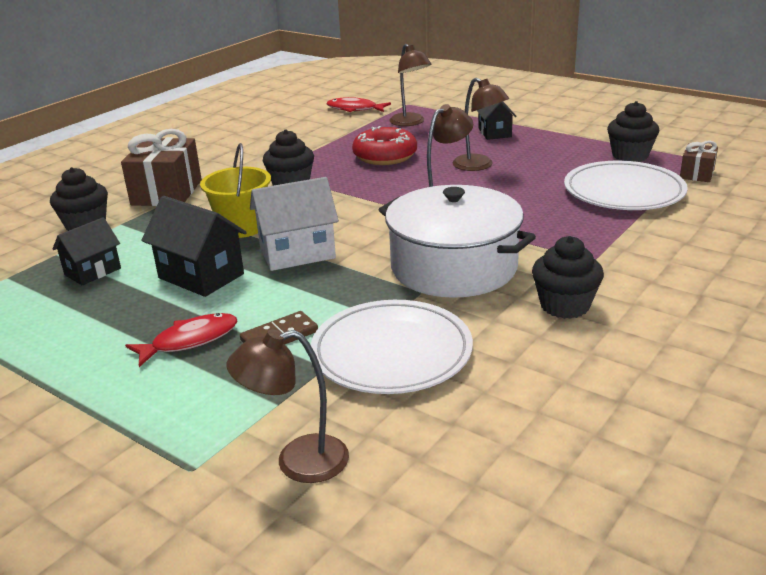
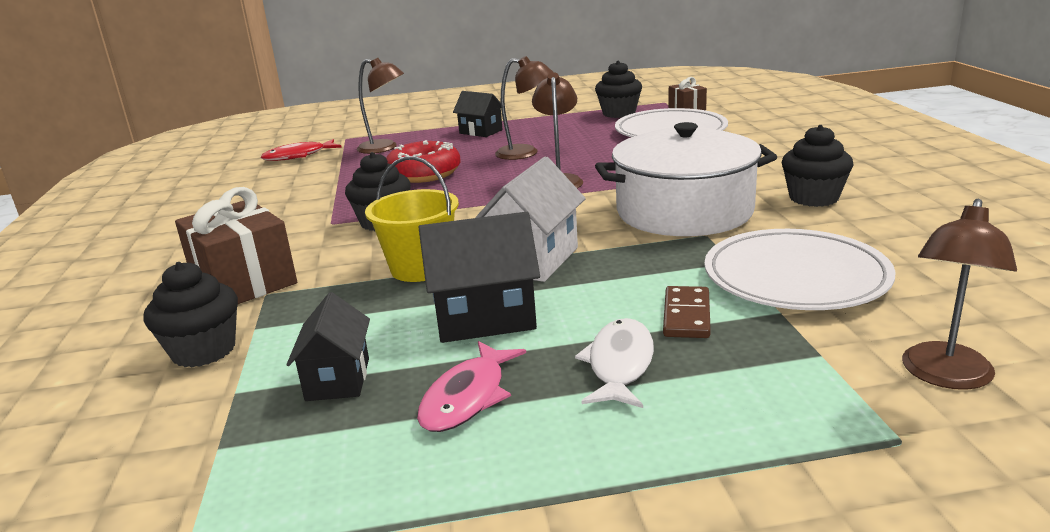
camera: 45 degrees left, 5 degrees down
red fish [125,313,238,367] -> white fish [575,318,654,408]
none -> pink fish [417,341,526,432]

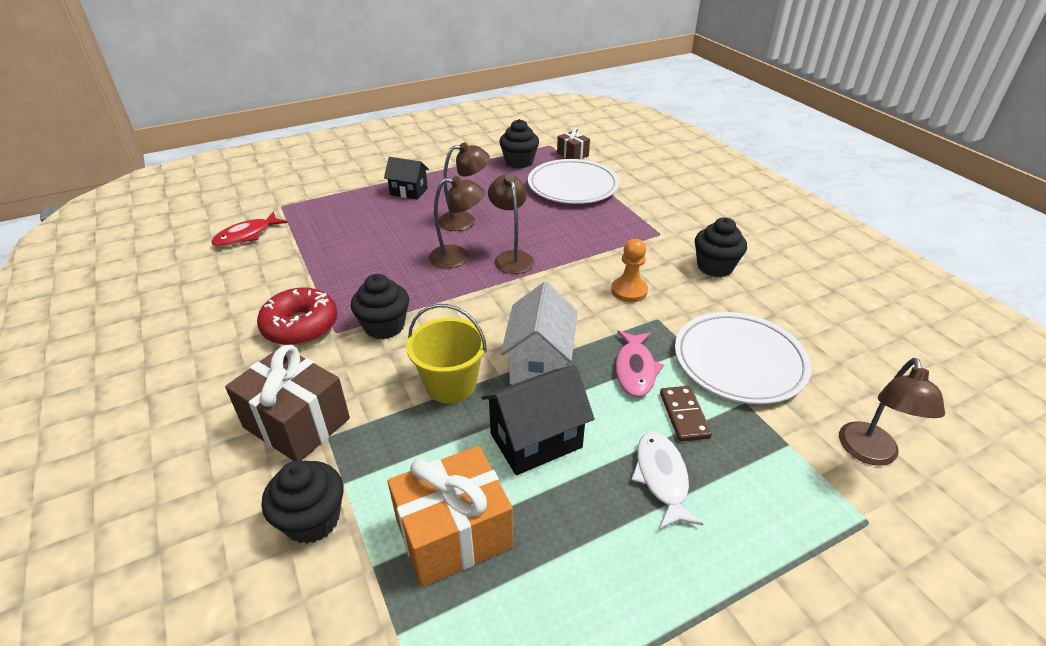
camera: 20 degrees left, 15 degrees up
black house [286,292,370,401] -> orange gift [388,446,513,587]
brown lamp [357,58,404,154] -> brown lamp moved to [429,176,485,268]
red donut [386,140,461,183] -> red donut moved to [257,287,338,346]
pink fish [417,341,526,432] -> pink fish moved to [615,330,664,397]
white pot [595,122,777,236] -> orange pawn [611,239,648,302]

